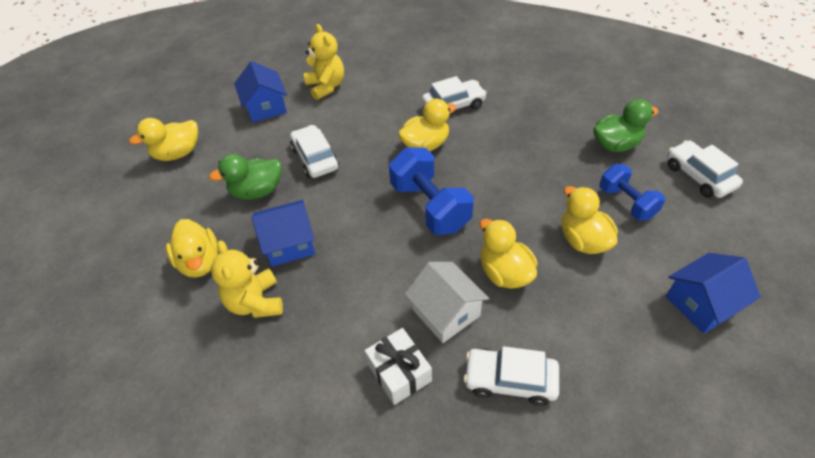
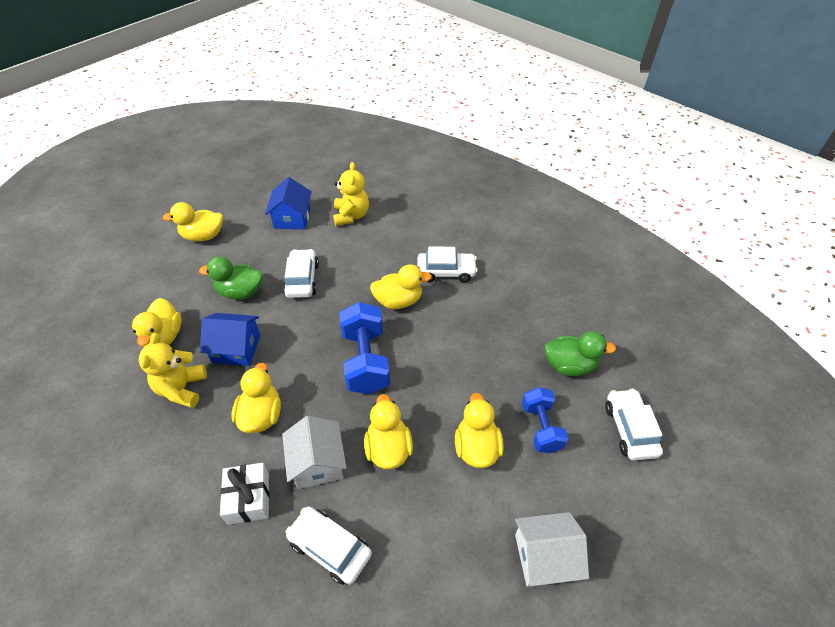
camera: 20 degrees right, 0 degrees up
blue house [666,253,761,334] -> white house [515,512,589,587]
none -> yellow duck [232,363,281,433]

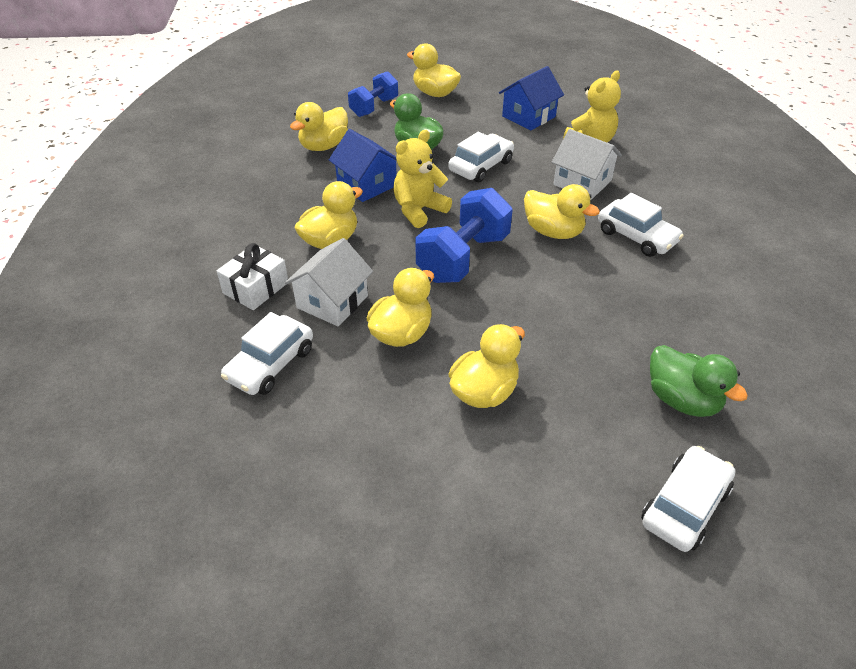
camera: 45 degrees right, 5 degrees down
yellow teddy bear [139,333,207,408] -> yellow teddy bear moved to [393,130,452,228]
white car [285,506,372,585] -> white car turned 135 degrees counterclockwise [221,312,313,395]
white house [515,512,589,587] -> white house moved to [552,129,622,200]
blue dumbbell [522,387,569,453] -> blue dumbbell moved to [348,71,398,117]

